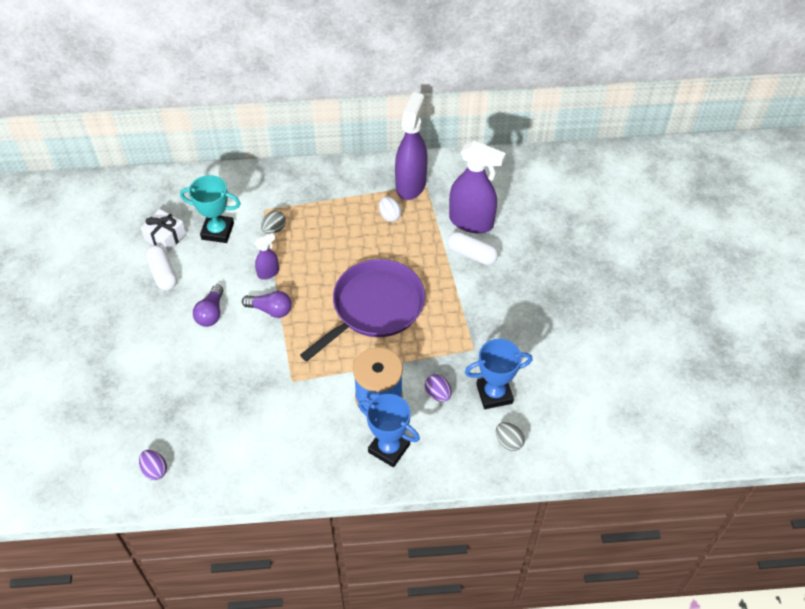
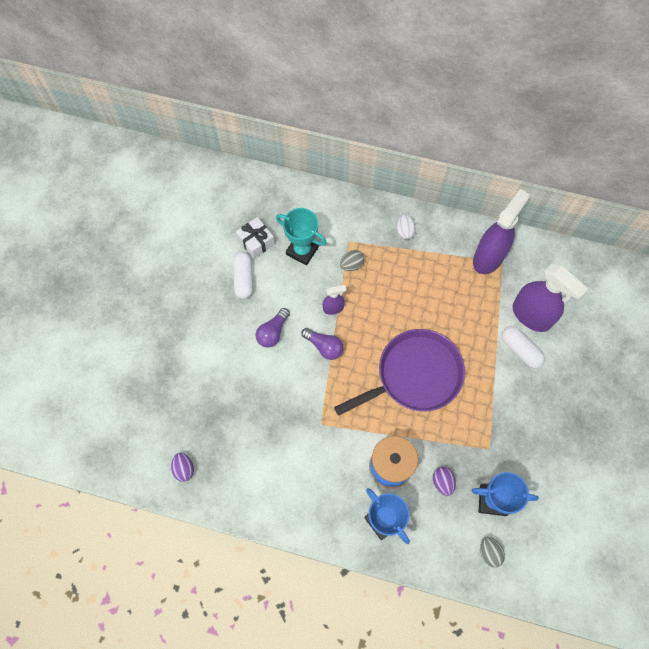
camera: 20 degrees right, 15 degrees up
white egg [379,196,401,222] -> white egg moved to [396,214,416,239]

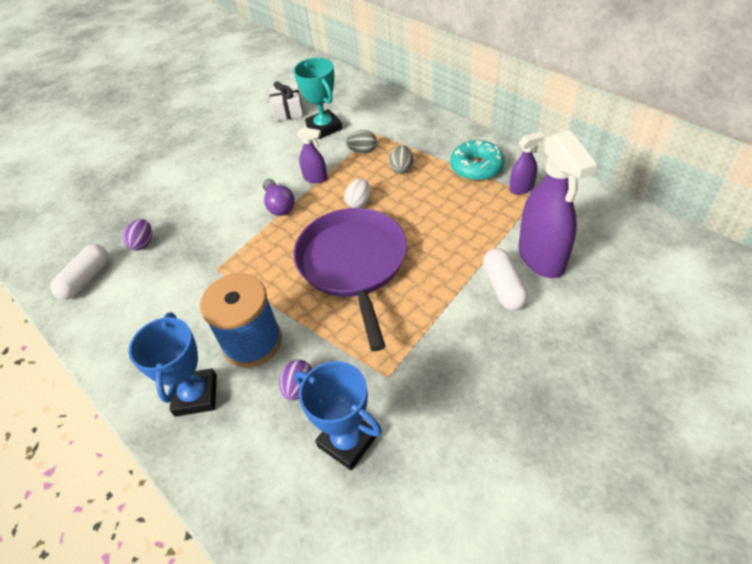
camera: 35 degrees right, 20 degrees down
purple egg [171,452,194,482] -> purple egg moved to [123,219,152,251]
white capsule [233,252,253,299] -> white capsule moved to [50,244,109,300]
purple light bulb [256,308,290,348] -> none
purple pan [334,329,465,416] -> purple pan turned 105 degrees counterclockwise [293,208,407,351]
white egg [396,214,416,239] -> white egg moved to [344,179,371,208]
purple spray bottle [473,189,530,274] -> purple spray bottle [509,132,544,195], size x0.48
grey egg [480,537,505,567] -> grey egg moved to [389,145,413,174]
none -> turquoise donut [450,140,505,181]

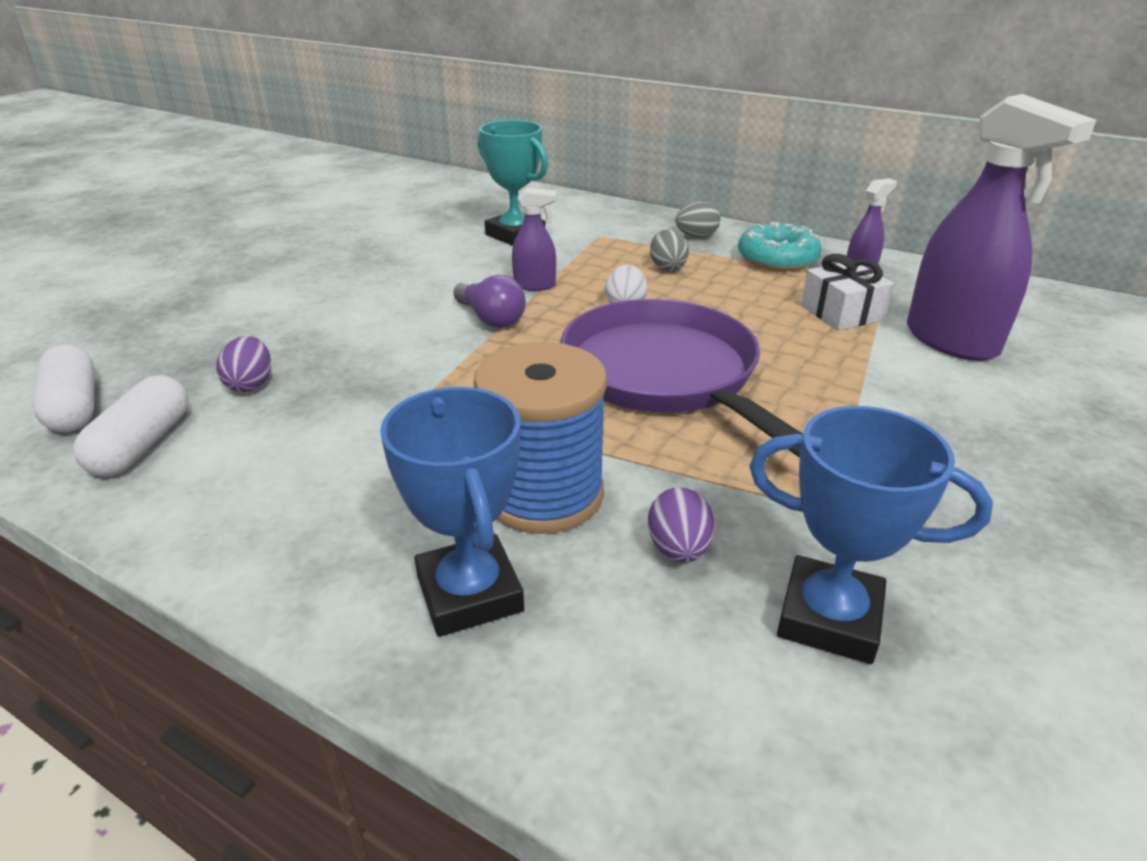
camera: 20 degrees left, 15 degrees down
white gift [270,81,303,121] -> white gift moved to [801,254,894,330]
grey egg [346,130,377,154] -> grey egg moved to [675,202,720,238]
white capsule [483,248,528,310] -> white capsule moved to [33,345,95,432]

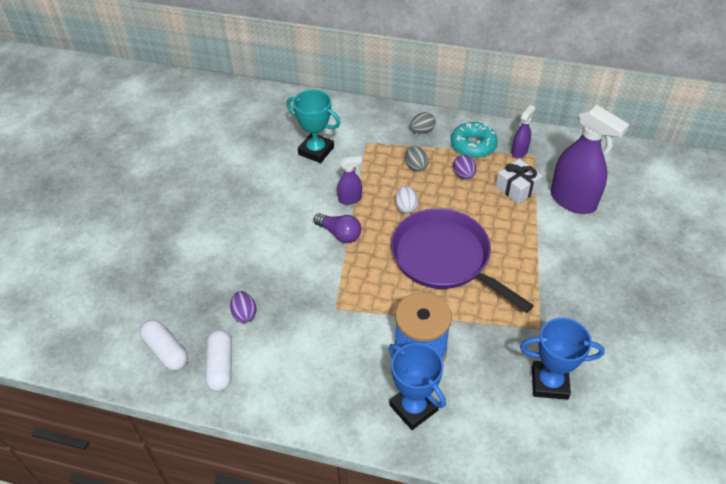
camera: 15 degrees left, 15 degrees up
purple egg [648,487,715,563] -> purple egg moved to [453,155,476,179]

